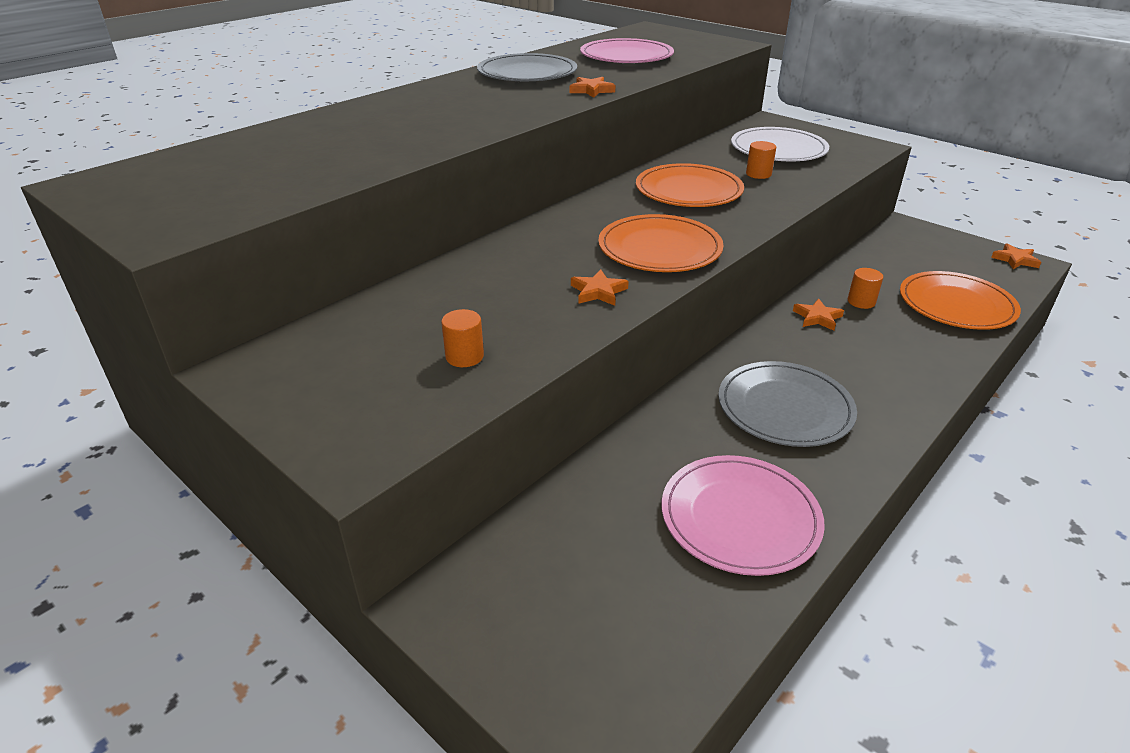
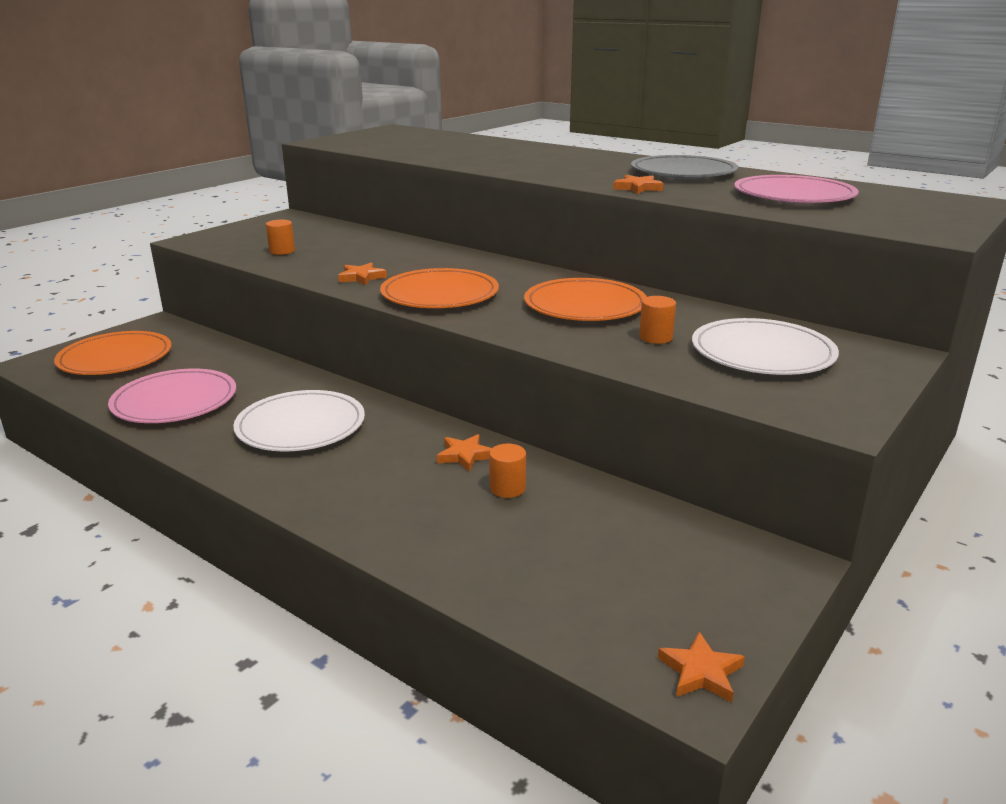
camera: 85 degrees right, 10 degrees down
grey plate [718,361,857,447] -> white plate [233,390,365,451]
orange plate [900,271,1021,330] -> orange plate moved to [54,331,172,375]

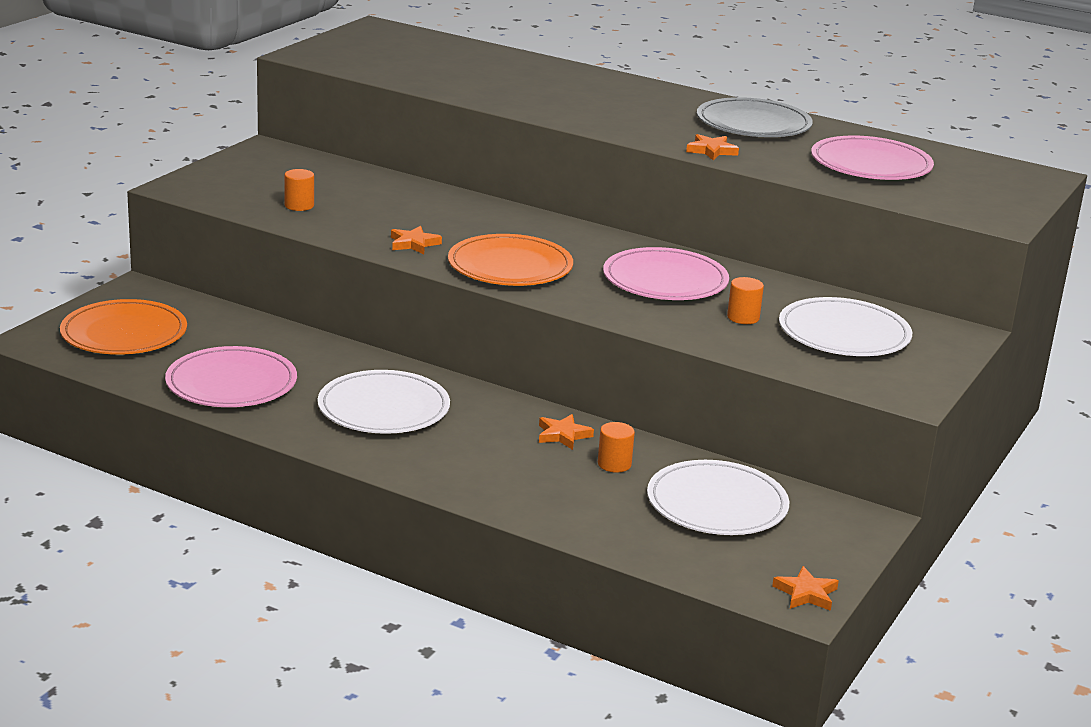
camera: 10 degrees left, 0 degrees up
orange plate [524,278,647,321] -> pink plate [603,247,729,300]
none -> white plate [647,460,789,535]

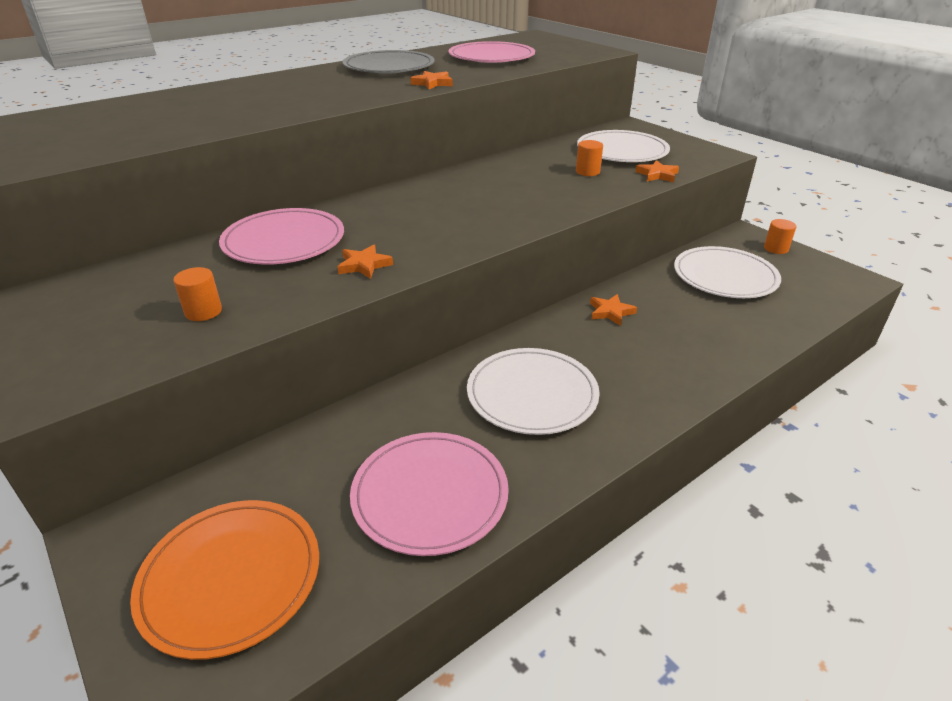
camera: 65 degrees left, 10 degrees up
orange plate [448,234,573,286] -> none
orange cylinder [598,422,635,473] -> orange cylinder moved to [764,219,796,254]
pink plate [603,247,729,300] -> pink plate moved to [219,208,344,265]
orange star [772,566,839,611] -> orange star moved to [635,160,679,182]

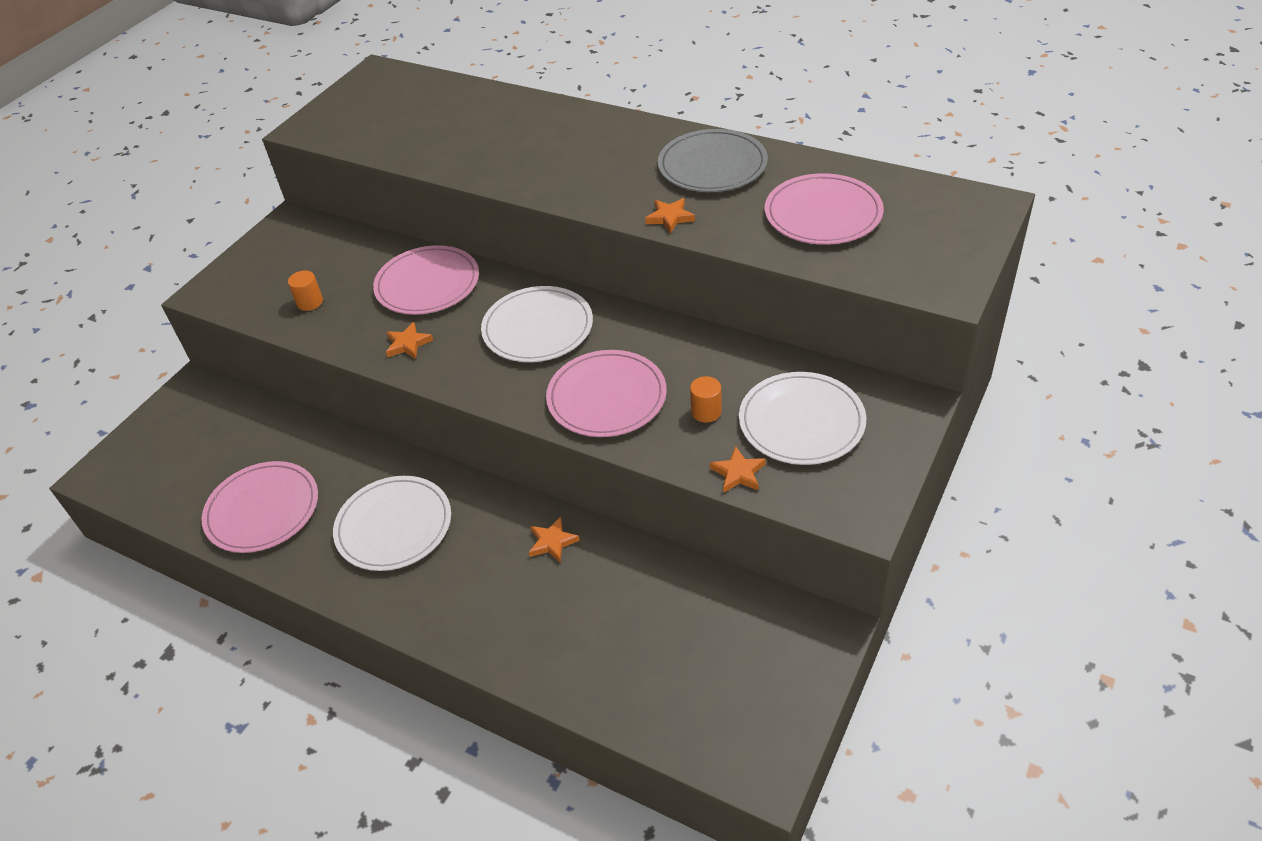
camera: 70 degrees right, 10 degrees up
orange plate [130,500,319,660] -> none
white plate [674,246,781,298] -> white plate moved to [481,286,593,362]
orange cylinder [764,219,796,254] -> none
none -> pink plate [546,350,667,437]

